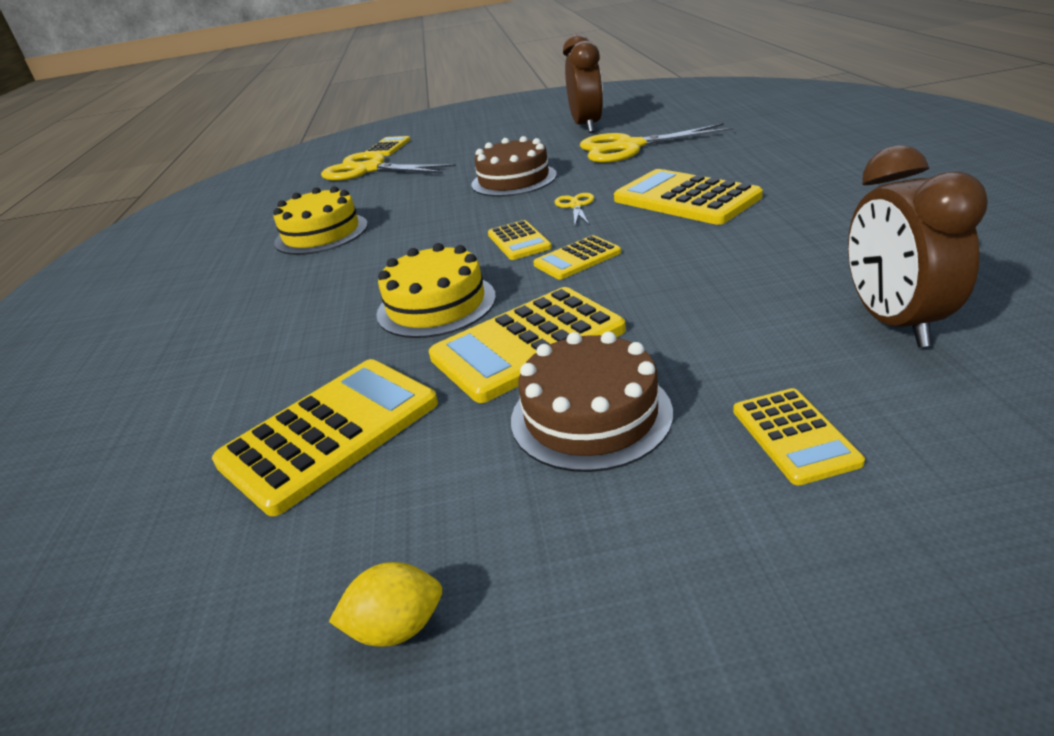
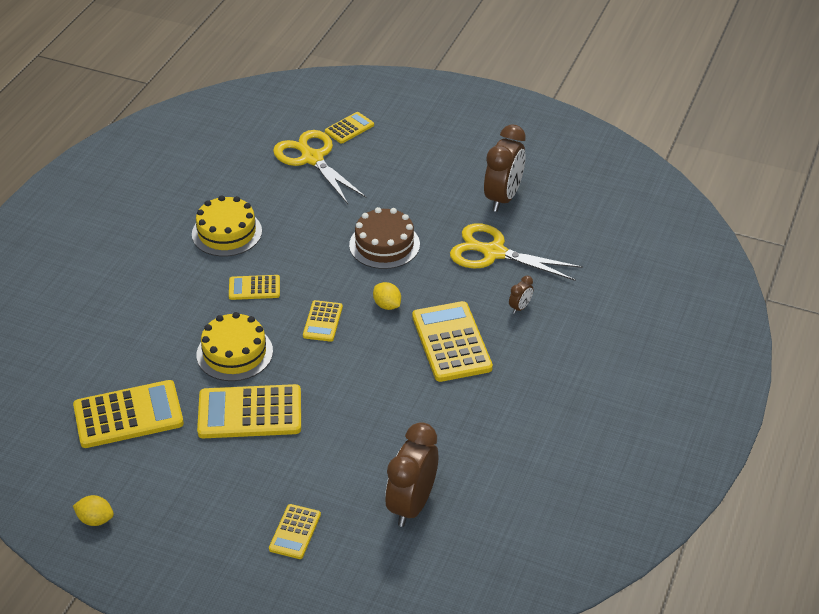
camera: 25 degrees right, 10 degrees up
brown cake [511,331,673,472] -> none
yellow calculator [533,235,621,280] -> yellow calculator moved to [229,275,280,300]
yellow scissors [555,193,594,226] -> yellow lemon [373,282,401,310]
none -> brown clock [509,276,533,314]

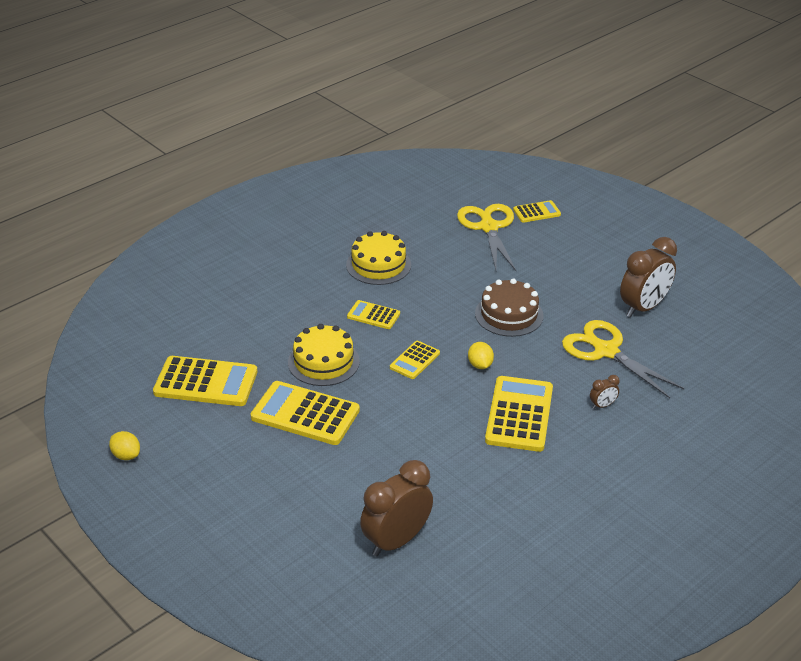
camera: 25 degrees right, 5 degrees down
yellow calculator [269,504,321,559] -> none

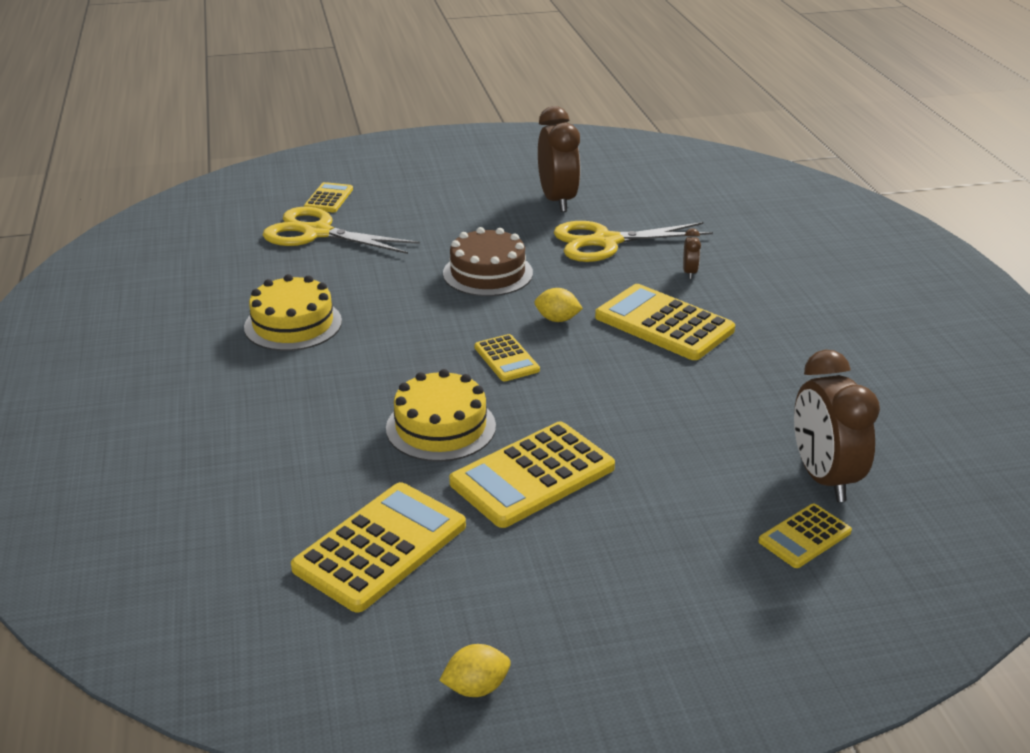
camera: 60 degrees left, 5 degrees down
yellow calculator [347,300,400,329] -> yellow calculator moved to [758,504,852,568]

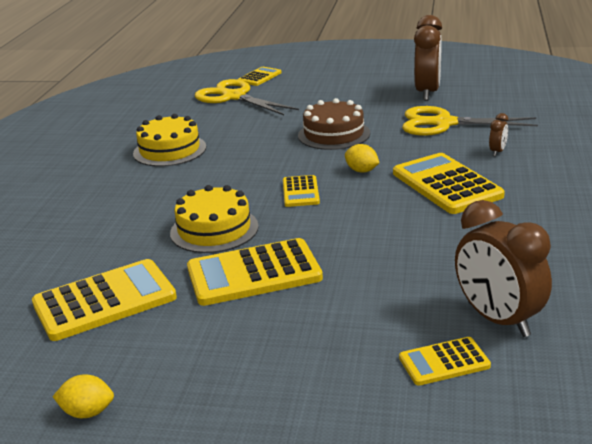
camera: 25 degrees right, 5 degrees down
brown clock [794,350,880,502] -> brown clock turned 45 degrees counterclockwise [455,200,552,337]

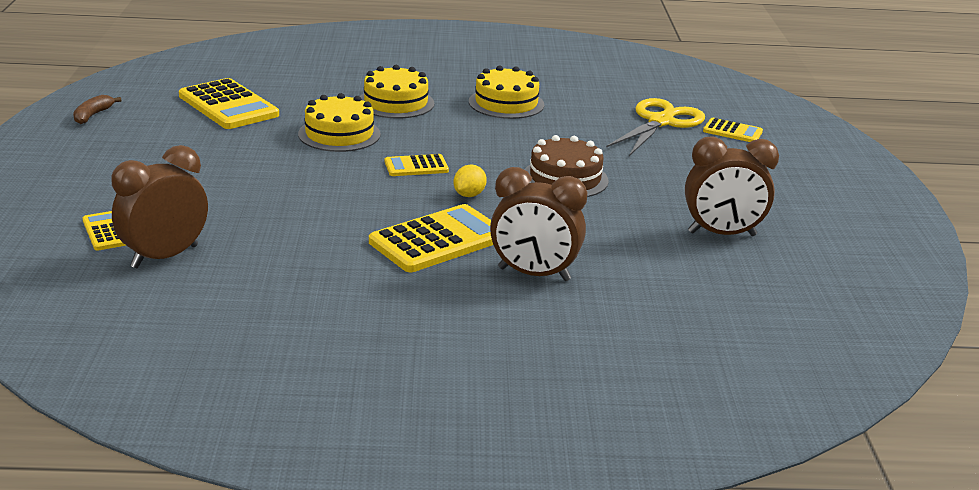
camera: 75 degrees right, 0 degrees up
yellow lemon [52,374,114,418] -> brown banana [73,95,121,124]
yellow calculator [187,238,323,306] -> none
yellow scissors [402,106,538,136] -> none
brown clock [489,113,508,156] -> brown clock [490,167,587,281], size x2.30
none -> yellow cake [360,65,434,118]

